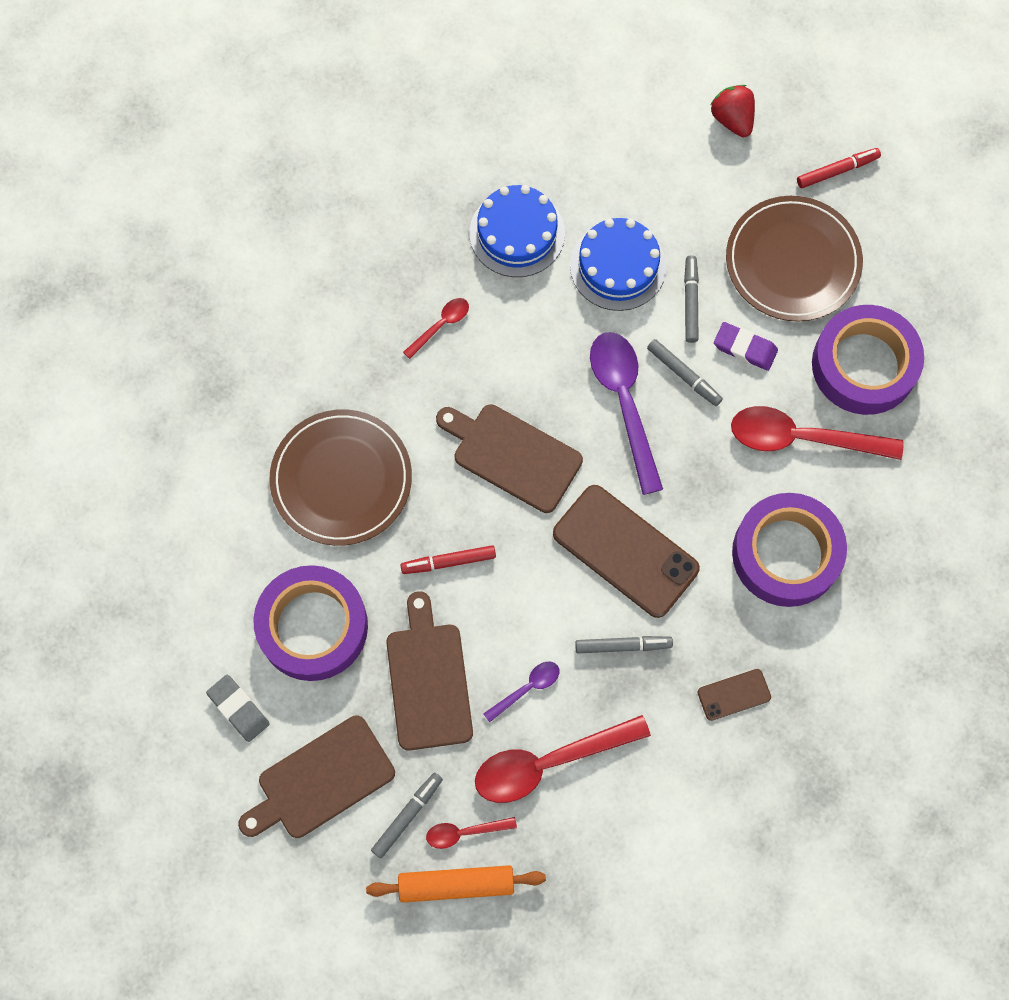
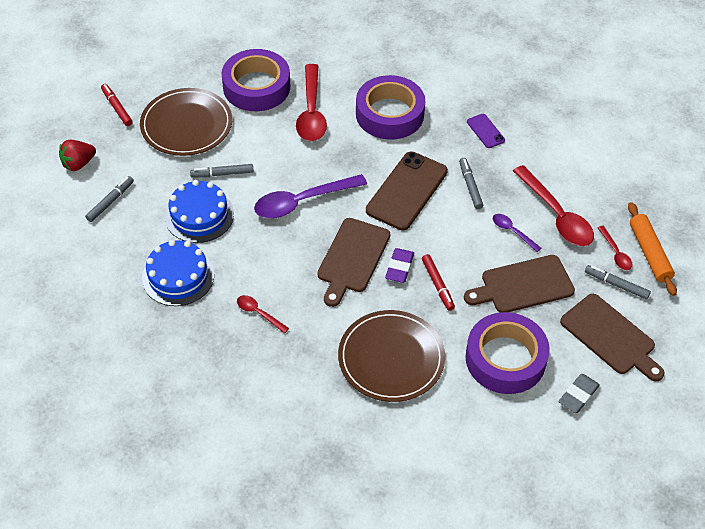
camera: 100 degrees left, 20 degrees down
grey marker [647,339,723,406] -> grey marker moved to [85,176,134,222]
brown phone [697,669,771,721] -> purple phone [467,114,505,148]
purple eraser [714,322,778,371] -> purple eraser moved to [385,248,414,283]

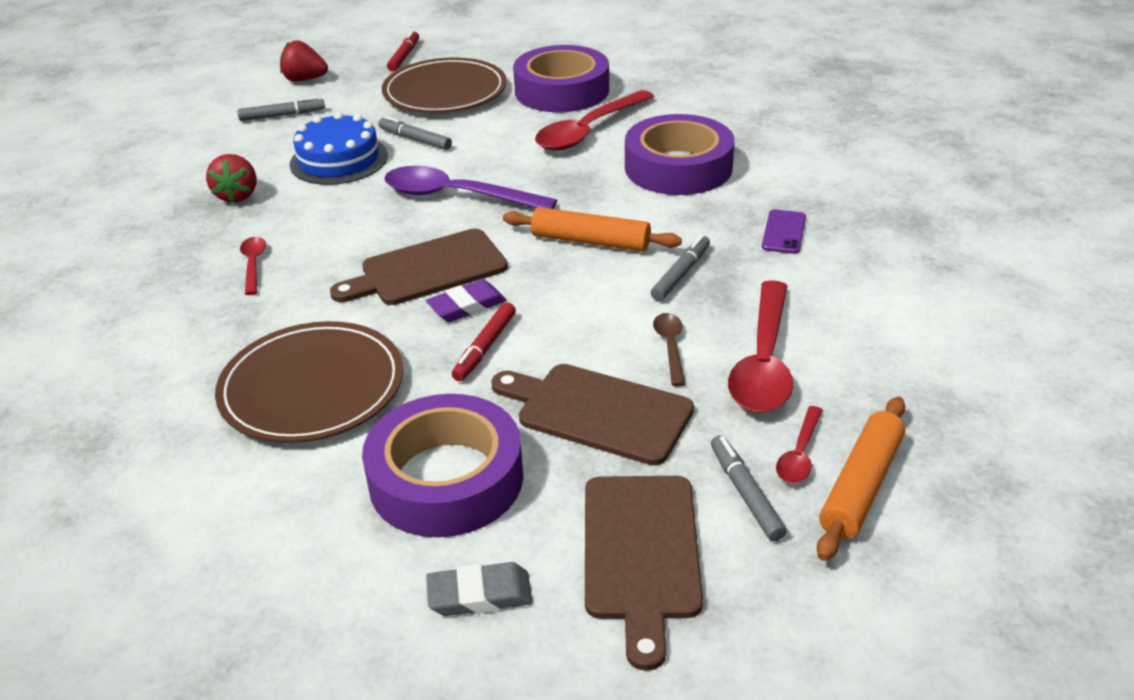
camera: 45 degrees right, 15 degrees down
blue cake [142,240,214,306] -> red strawberry [206,154,256,203]
brown phone [366,152,448,230] -> orange rolling pin [503,207,682,252]
purple spoon [493,214,541,252] -> brown spoon [653,313,685,386]

